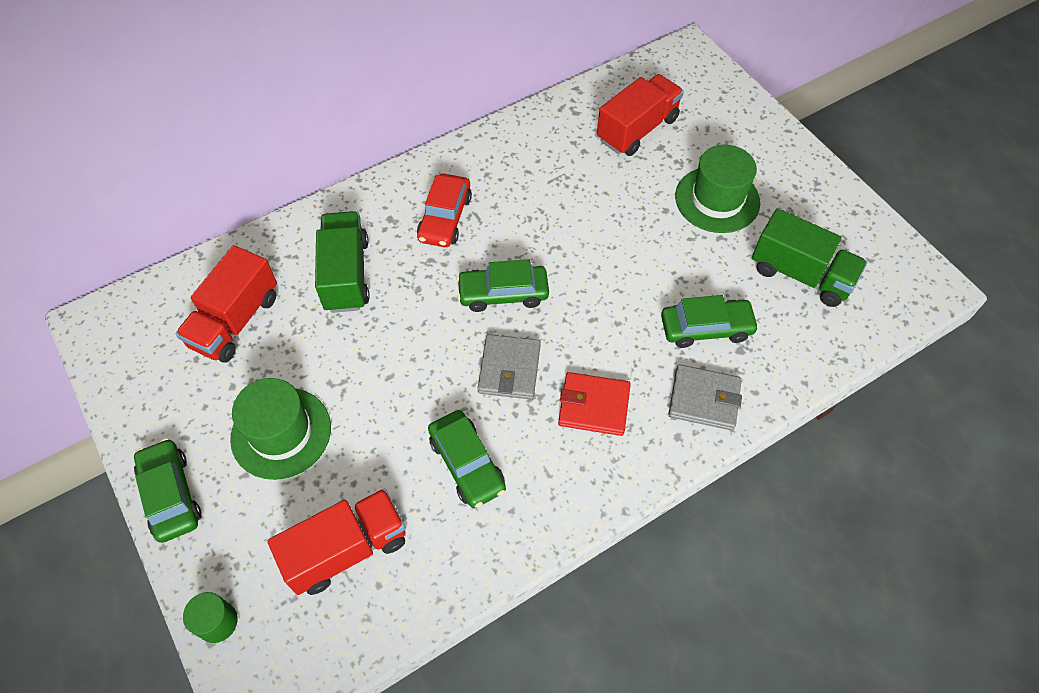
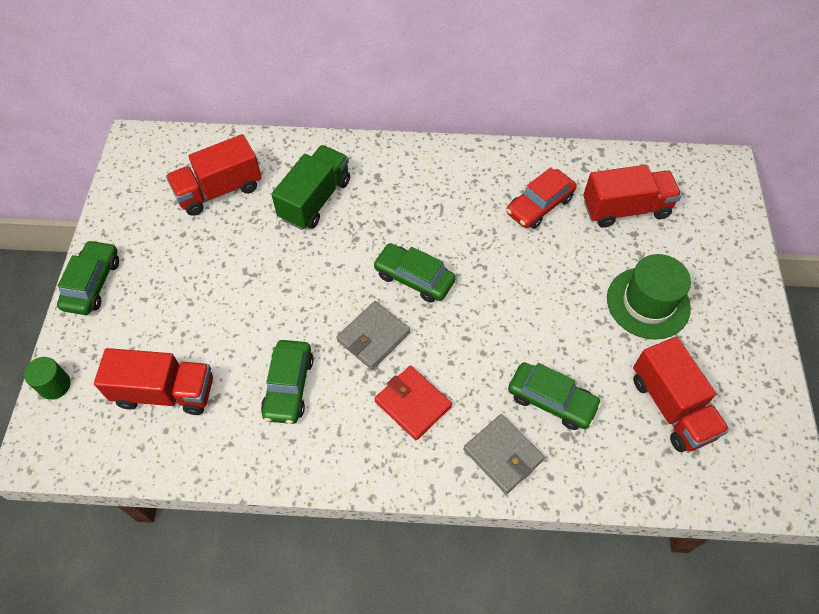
camera: 35 degrees right, 0 degrees up
green hat [230,378,331,480] -> none
red car [417,174,472,247] -> red car moved to [506,167,577,229]
green truck [752,208,867,307] -> red truck [633,337,729,452]

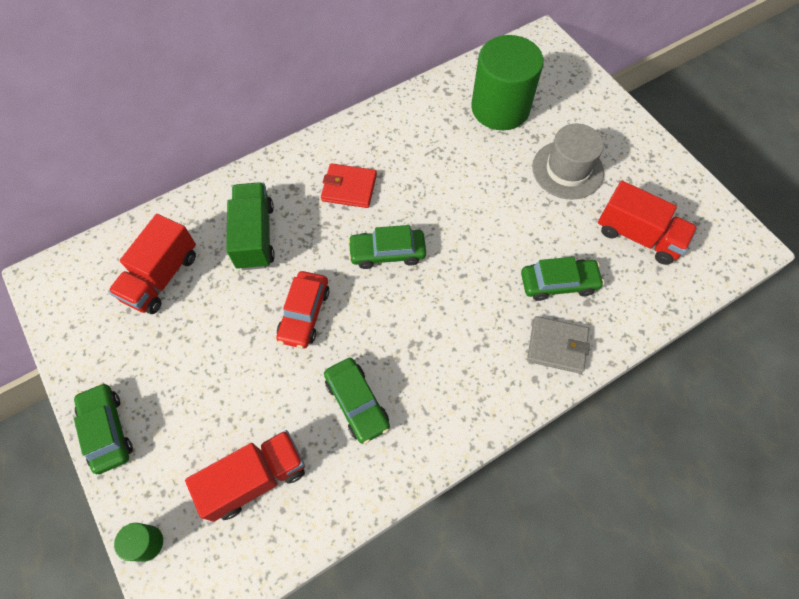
camera: 35 degrees left, 5 degrees up
grey wallet [336,301,410,370] -> none
red wallet [375,366,452,440] -> red wallet moved to [321,163,377,208]
red car [506,167,577,229] -> red car moved to [276,271,329,349]
red truck [583,165,681,228] -> green cylinder [471,35,544,130]
green hat [607,254,691,340] -> grey hat [532,123,604,200]

